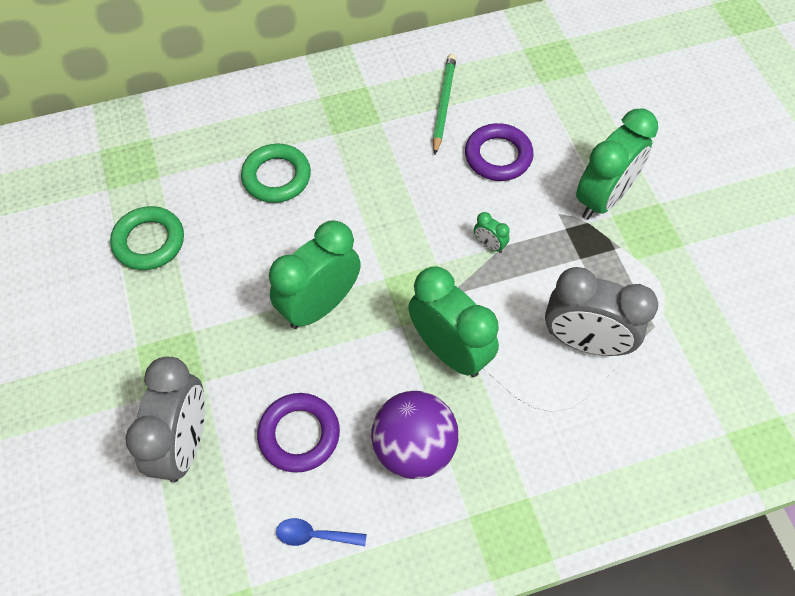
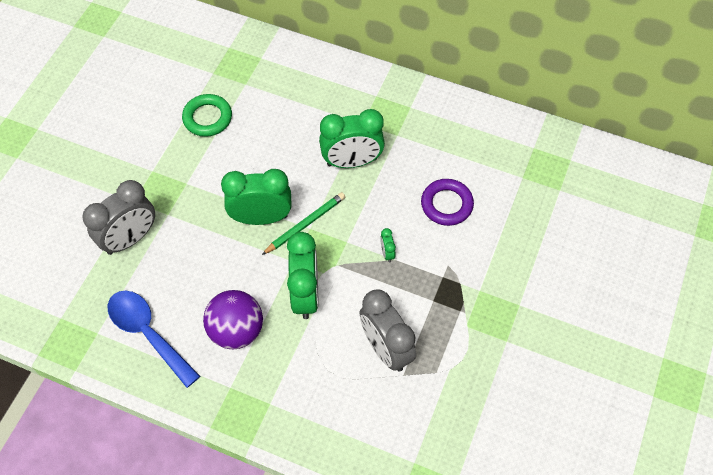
camera: 40 degrees right, 0 degrees up
green ring [241,144,311,203] -> none
purple ring [257,393,340,473] -> none
blue spoon [276,518,367,546] -> blue spoon [108,291,200,388], size x2.14
green pencil [433,54,456,155] -> green pencil moved to [262,192,345,255]
green clock [576,108,658,220] -> green clock moved to [319,109,385,168]

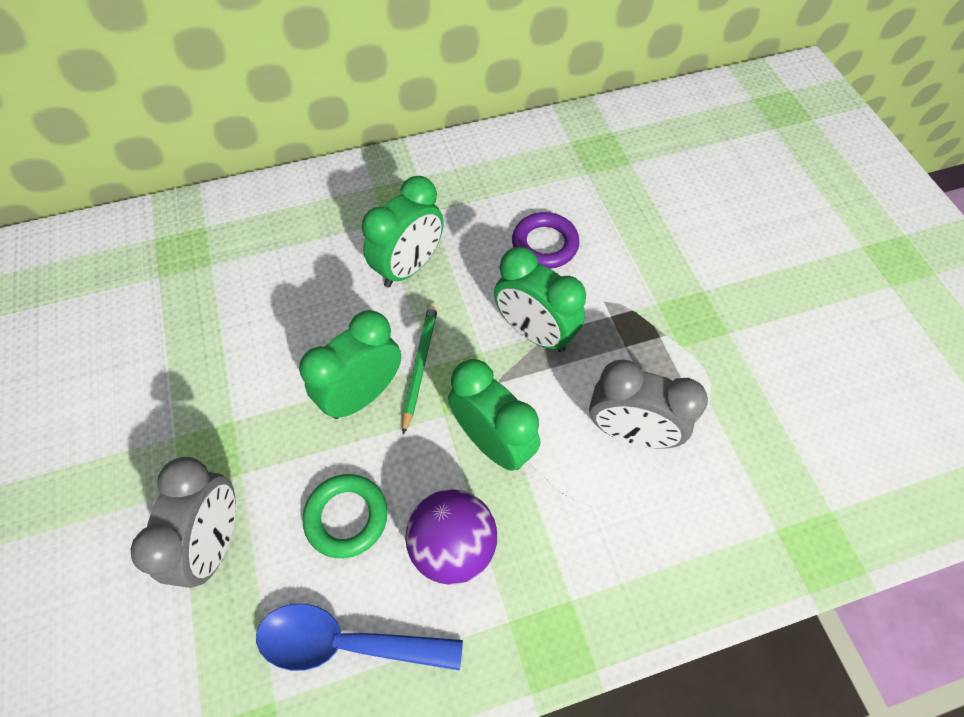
camera: 40 degrees left, 0 degrees up
green ring [182,94,232,137] -> green ring moved to [303,474,388,558]
green clock [380,228,396,262] -> green clock [494,247,586,352], size x2.44

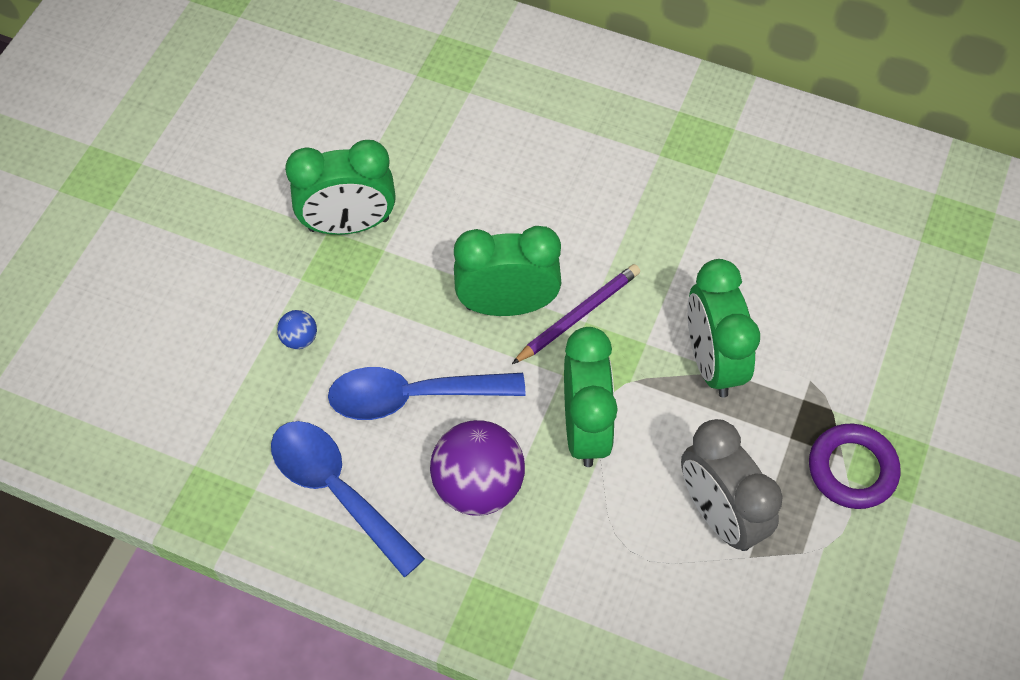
camera: 40 degrees right, 0 degrees up
grey clock [131,457,236,588] -> blue ball [277,310,317,349]
green ring [303,474,388,558] -> blue spoon [328,367,526,420]
green clock [362,176,443,288] -> green clock moved to [285,140,396,235]
green pencil [402,303,438,435] -> purple pencil [512,264,640,364]
purple ring [512,212,579,269] -> purple ring moved to [809,424,900,509]

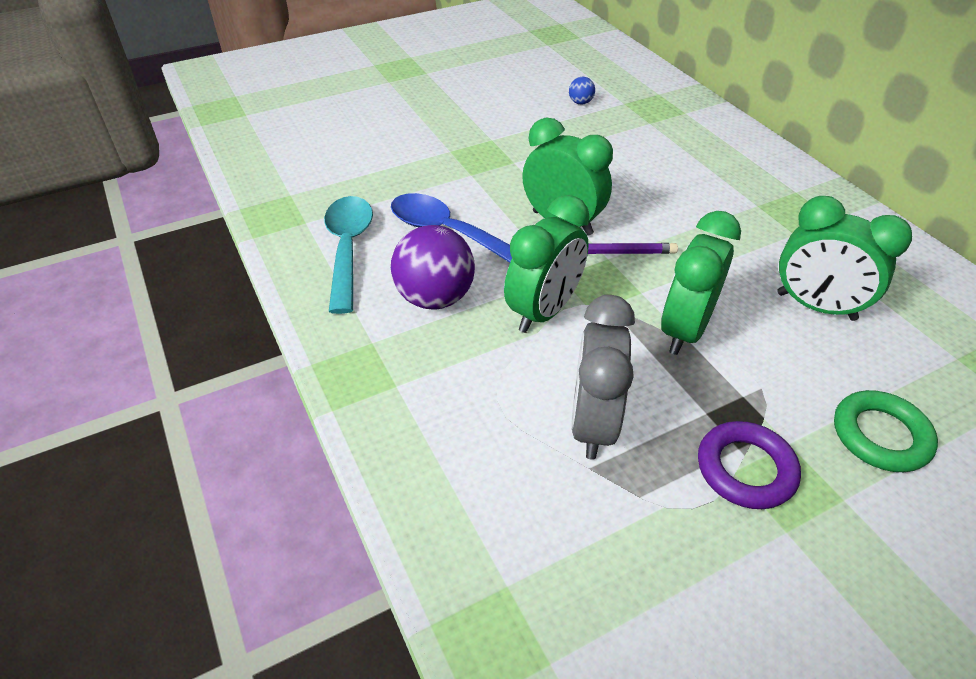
camera: 40 degrees right, 15 degrees down
blue spoon [271,421,425,577] -> turquoise spoon [324,196,373,314]
blue ball [277,310,317,349] -> blue ball moved to [569,77,595,105]
green clock [285,140,396,235] -> green clock moved to [777,196,912,321]
none -> green ring [834,390,938,472]

